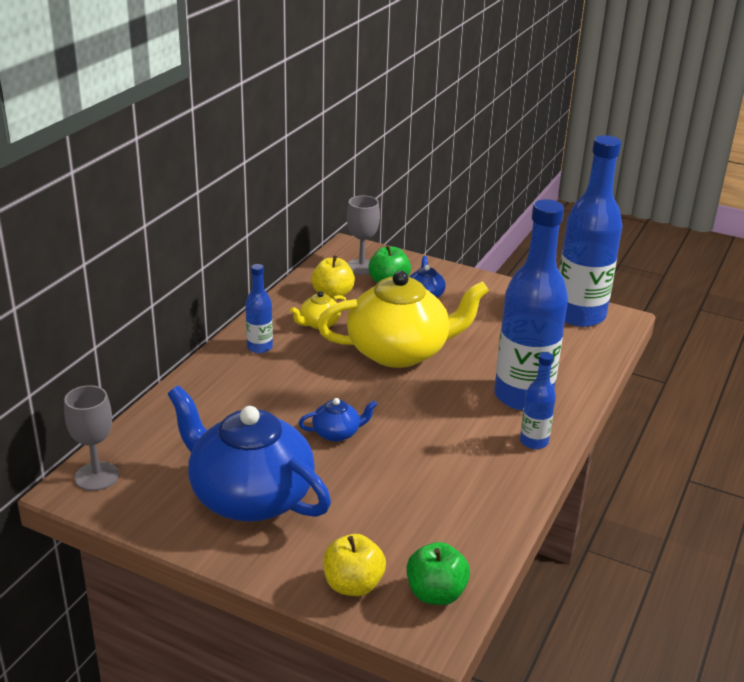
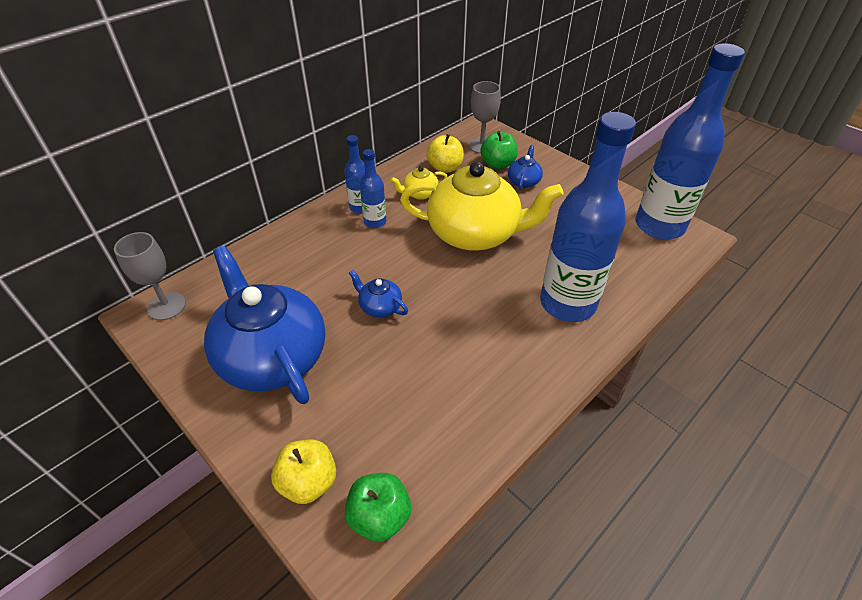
camera: 20 degrees right, 15 degrees up
blue teapot [299,398,377,442] -> blue teapot turned 150 degrees counterclockwise [349,270,408,318]
blue bottle [520,352,556,449] -> blue bottle moved to [360,149,386,228]

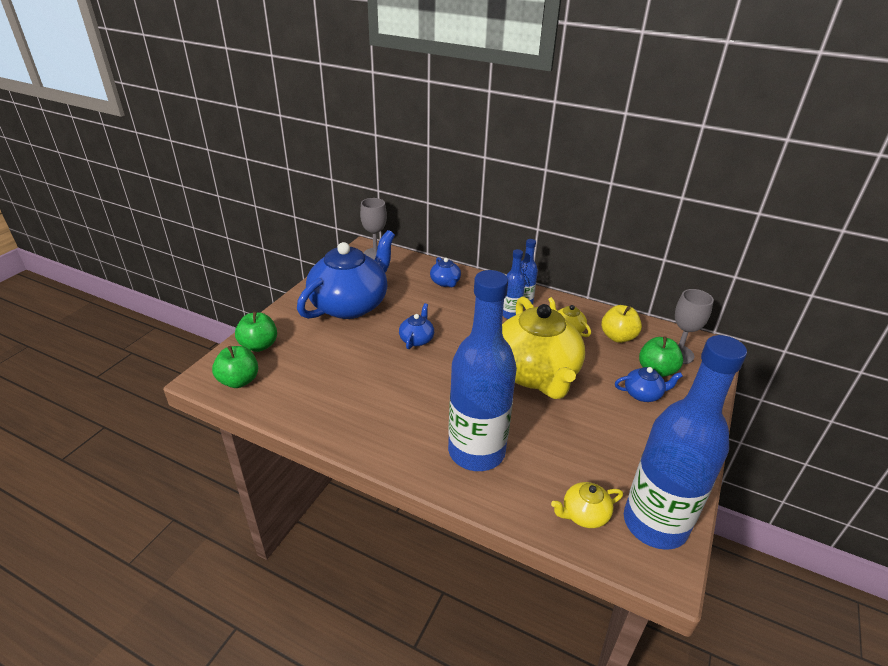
camera: 70 degrees right, 10 degrees down
yellow apple [271,440,336,504] -> green apple [235,312,277,352]
none -> blue teapot [430,257,461,287]
none -> yellow teapot [551,482,623,528]

